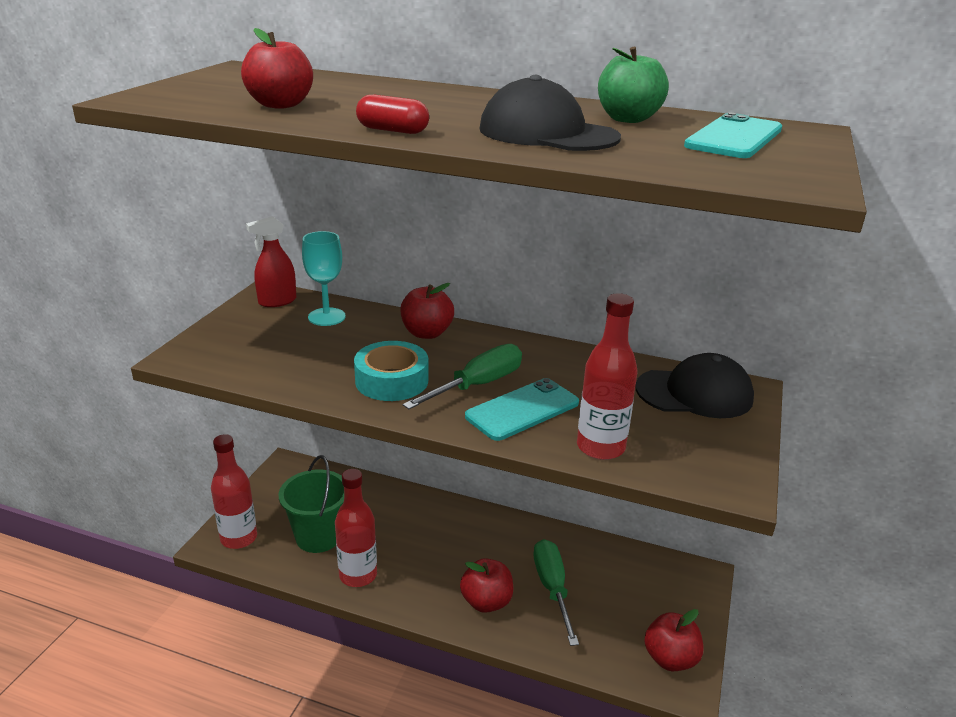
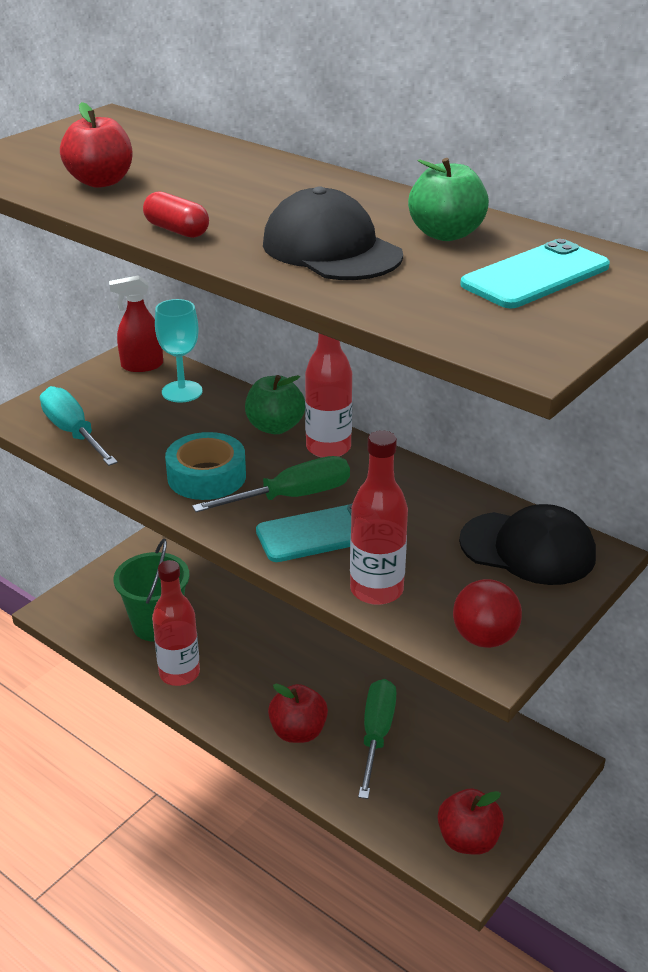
camera: 20 degrees right, 5 degrees up
red bottle [211,434,257,549] -> red bottle moved to [305,333,352,458]
red apple [400,283,454,339] -> green apple [245,375,305,434]
none -> turquoise screwdriver [40,386,118,466]
none -> red ball [453,579,522,648]

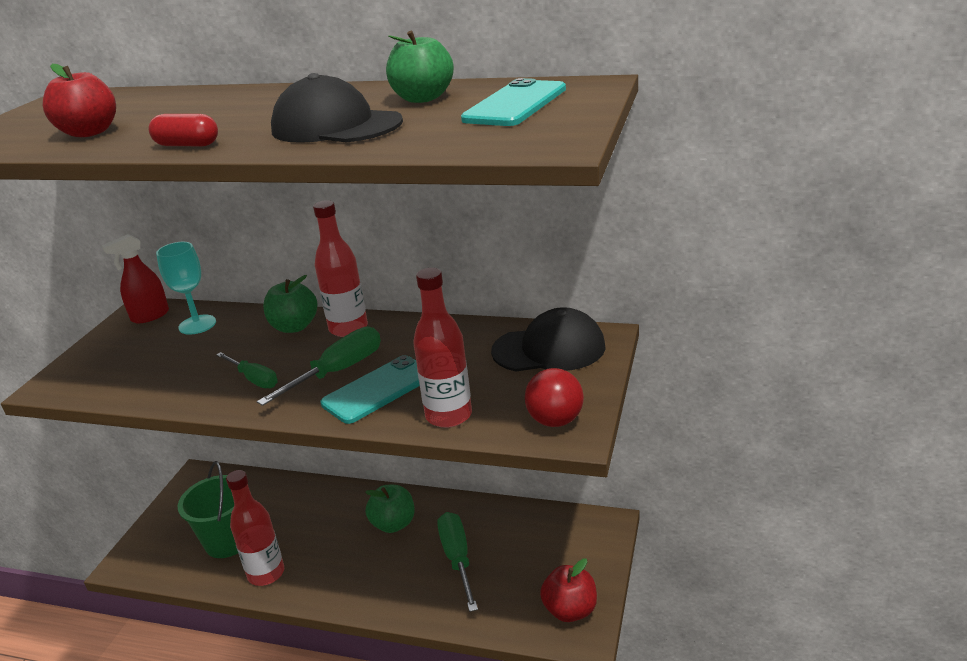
camera: 20 degrees left, 5 degrees down
turquoise screwdriver [40,386,118,466] -> none
turquoise tape [165,432,246,500] -> green screwdriver [216,352,278,388]
red apple [268,684,328,743] -> none
none -> green apple [365,485,415,533]

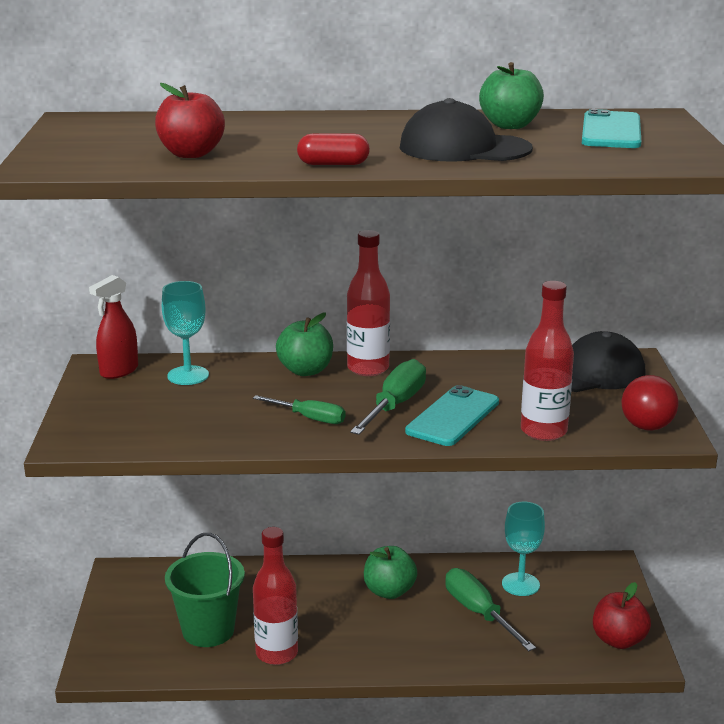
camera: 20 degrees left, 5 degrees down
none -> turquoise goblet [502,502,545,596]

